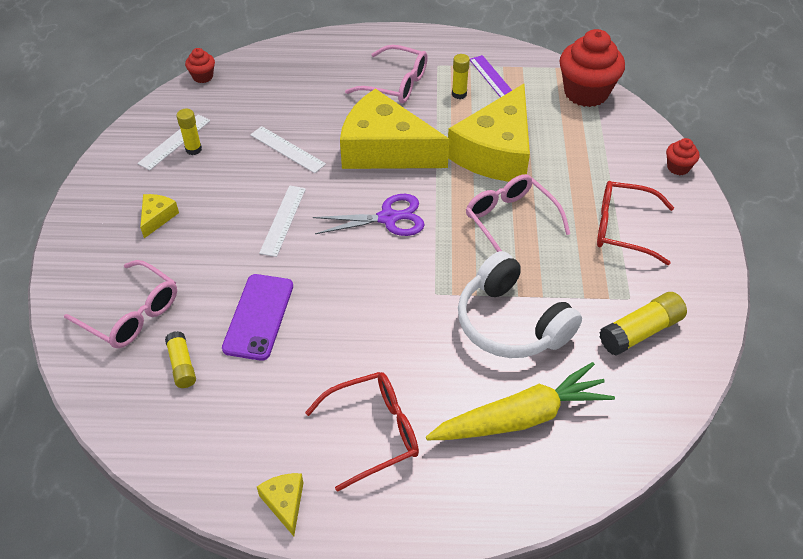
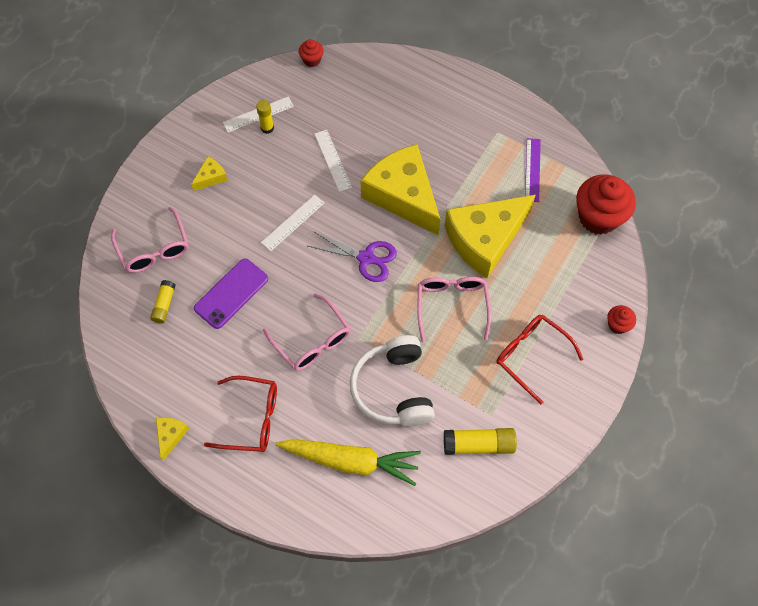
camera: 30 degrees right, 15 degrees up
pink glasses [345,45,428,103] -> pink glasses moved to [263,294,350,371]
yellow glue stick [452,54,470,99] -> none

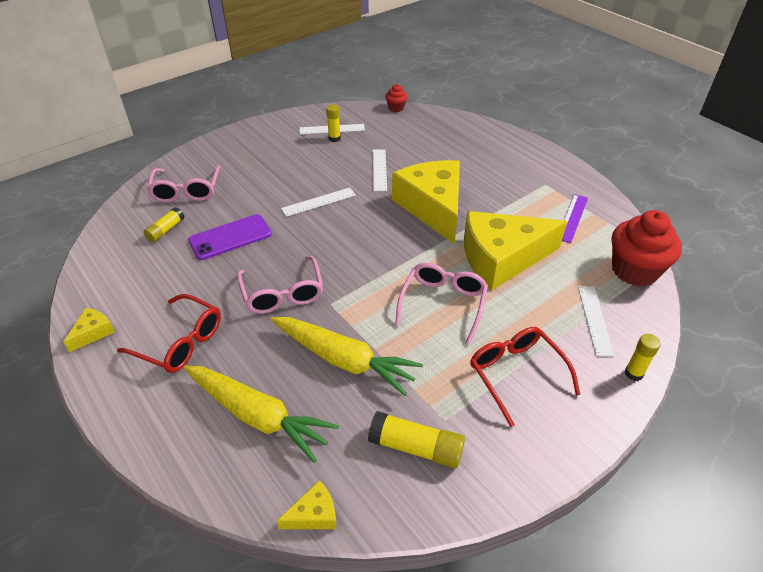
camera: 20 degrees right, 20 degrees down
yellow cheese [191,156,228,191] -> yellow cheese moved to [277,480,336,529]
purple scissors [308,231,397,282] -> none
white headphones [350,335,435,426] -> yellow carrot [270,317,423,396]
red cupcake [607,305,636,334] -> yellow glue stick [625,334,661,381]
none -> white ruler [578,286,615,357]

